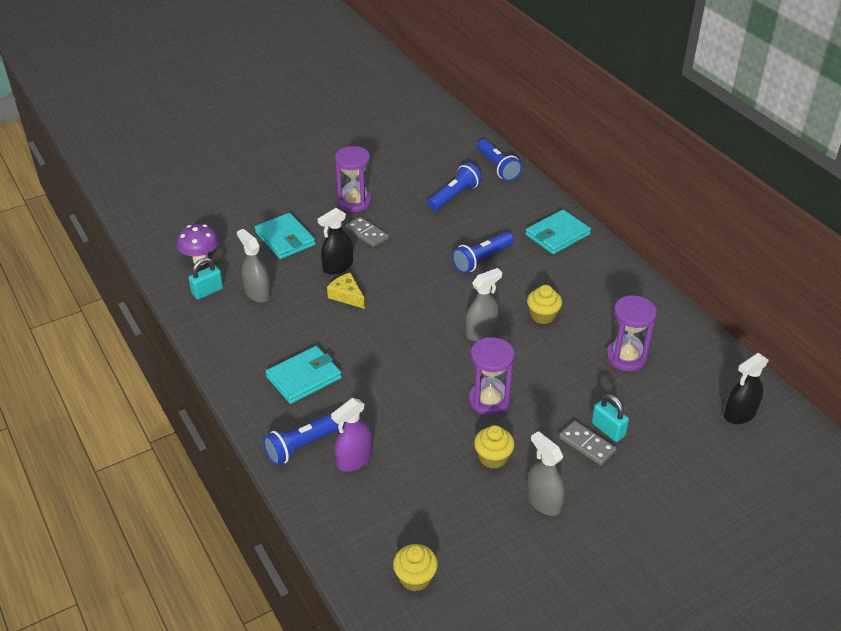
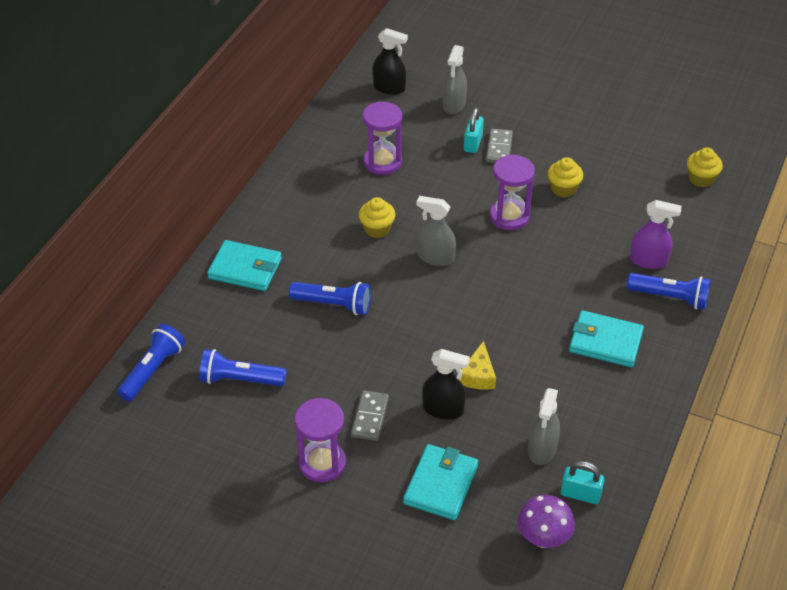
camera: 125 degrees left, 5 degrees up
grey spray bottle [527,431,565,516] -> grey spray bottle moved to [443,45,467,114]

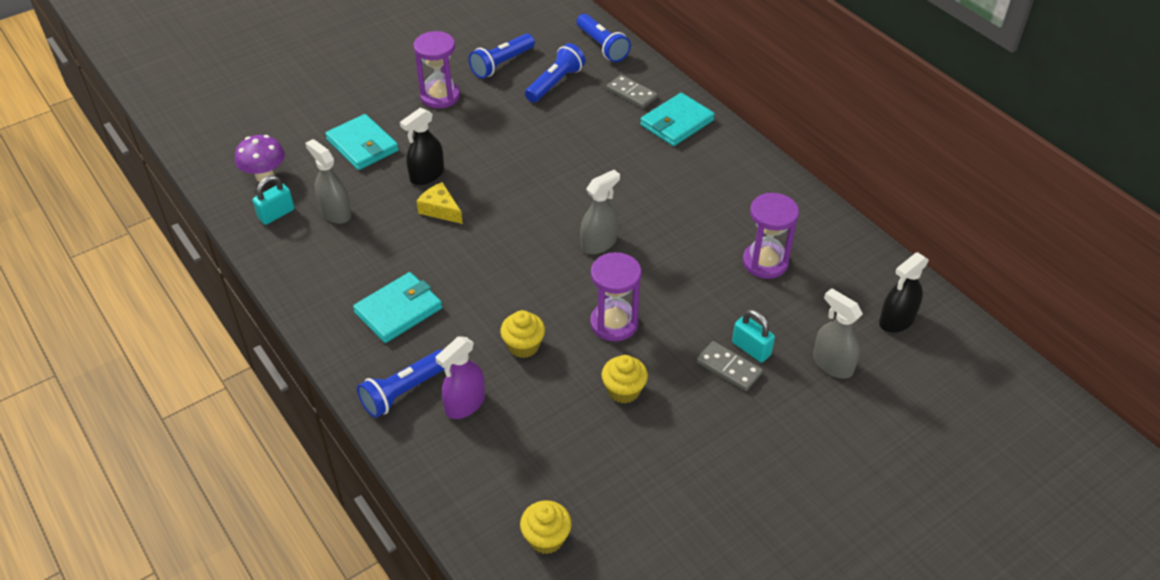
camera: 120 degrees right, 0 degrees up
blue flashlight [289,282,371,315] -> blue flashlight moved to [469,33,535,78]
grey domino [351,390,389,441] -> grey domino moved to [606,75,658,108]
yellow cupcake [359,197,395,238] -> yellow cupcake moved to [500,310,545,358]

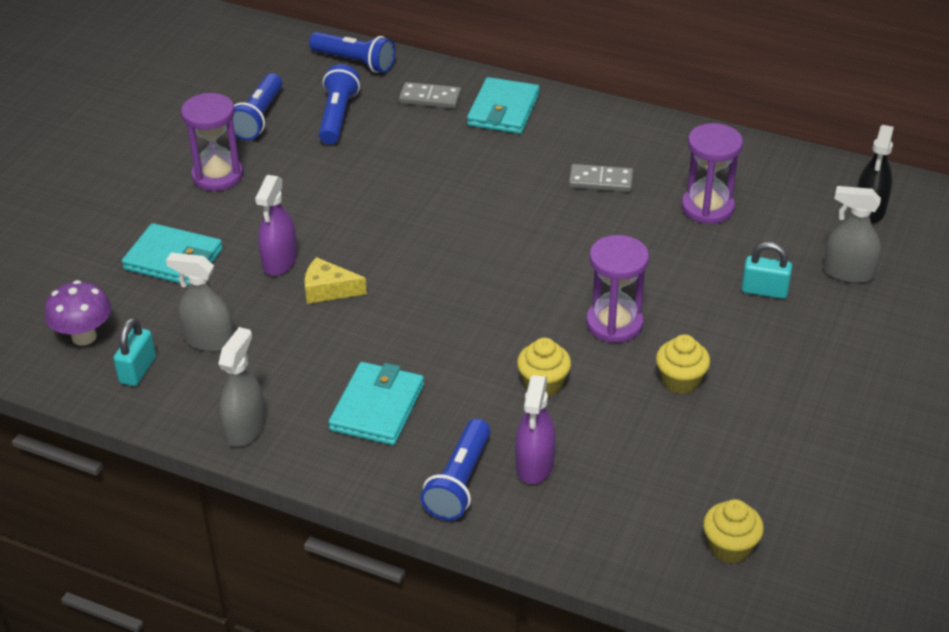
camera: 30 degrees left, 5 degrees down
black spray bottle [400,108,444,185] -> purple spray bottle [255,175,297,276]
grey spray bottle [580,170,620,254] -> grey spray bottle moved to [218,327,265,447]
grey domino [697,341,763,391] -> grey domino moved to [569,164,633,192]

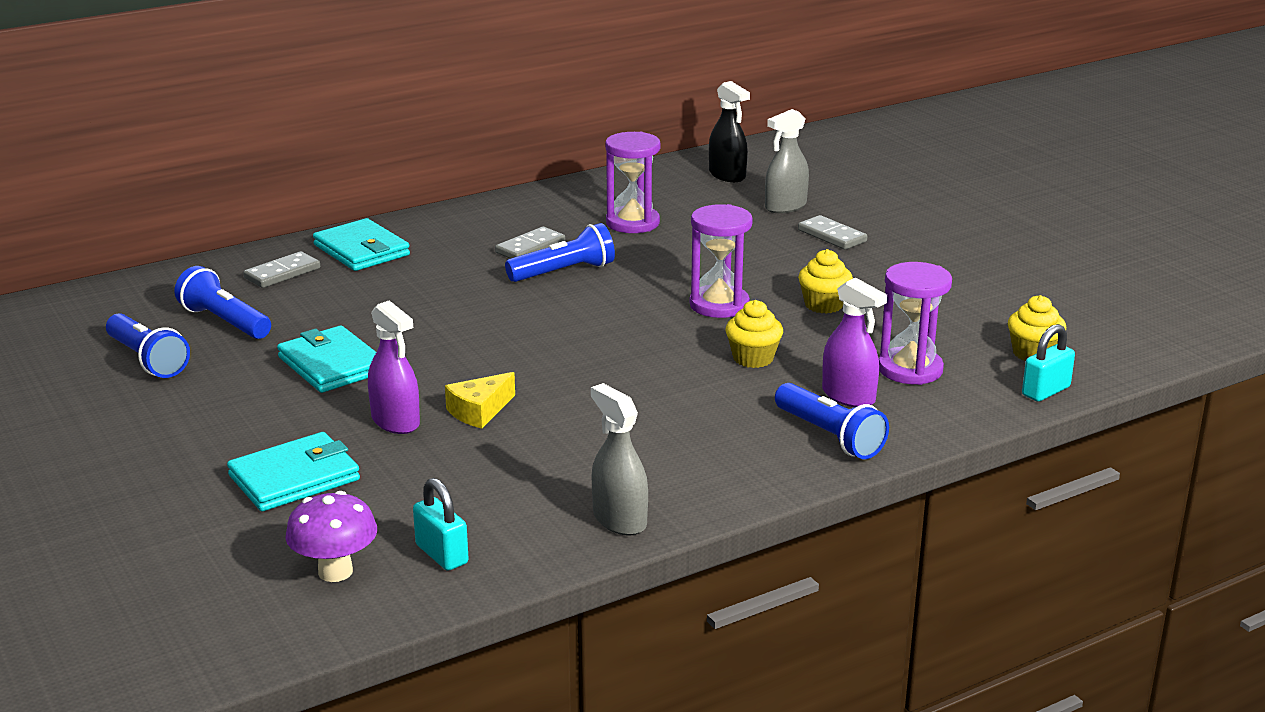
camera: 55 degrees left, 15 degrees down
grey spray bottle [166,253,234,352] -> none
purple hourglass [181,93,243,191] -> purple hourglass moved to [879,262,952,385]
blue flashlight [309,32,396,73] -> blue flashlight moved to [505,223,615,282]
turquoise wallet [329,362,424,445] -> turquoise wallet moved to [277,326,376,393]
turquoise padlock [742,242,792,299] -> turquoise padlock moved to [1022,324,1075,402]
none -> grey domino [798,215,867,250]

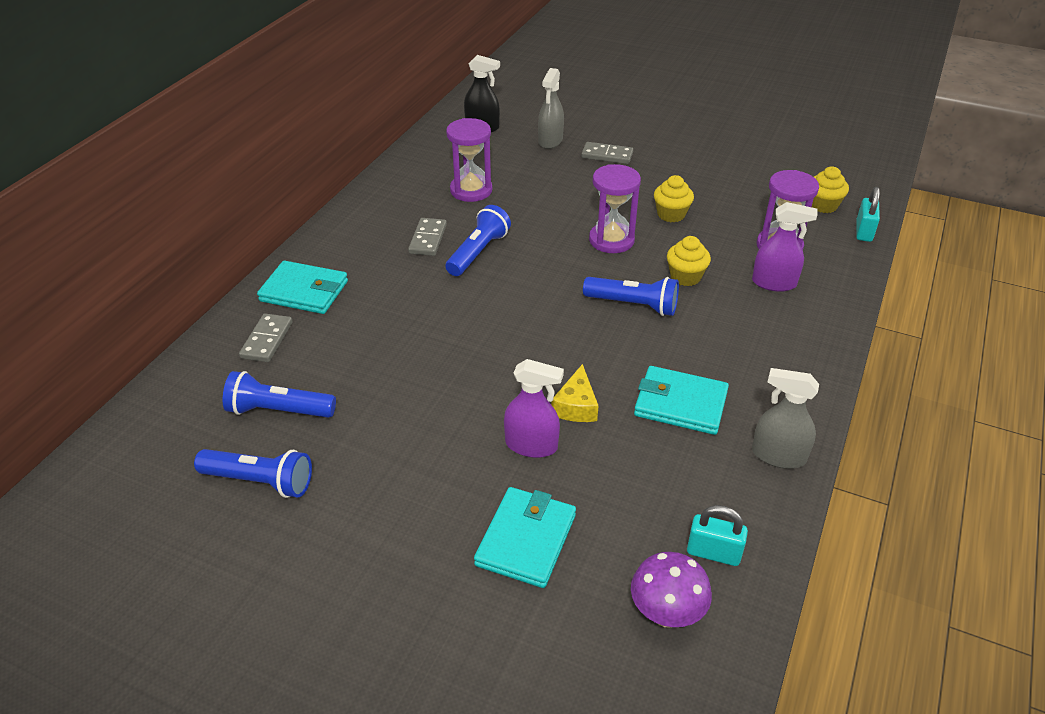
camera: 35 degrees left, 15 degrees up
turquoise wallet [277,326,376,393] -> turquoise wallet moved to [634,366,729,435]
blue flashlight [775,383,889,459] -> blue flashlight moved to [583,277,679,316]

